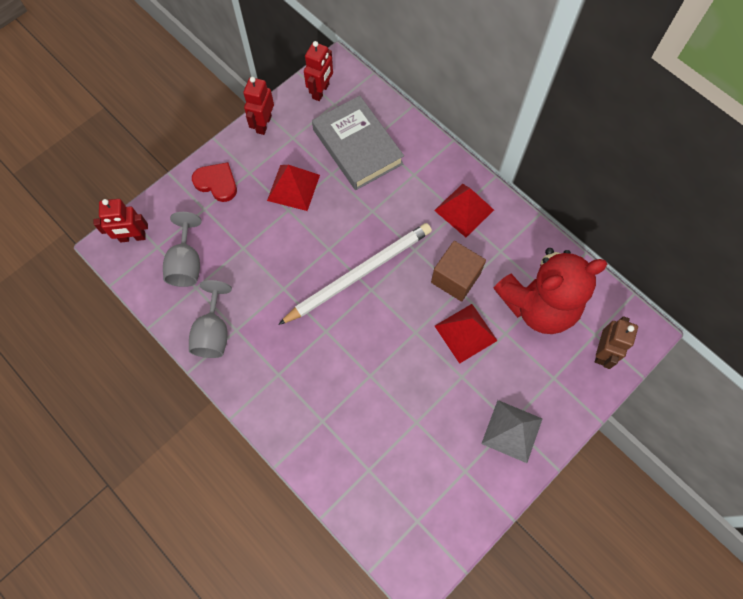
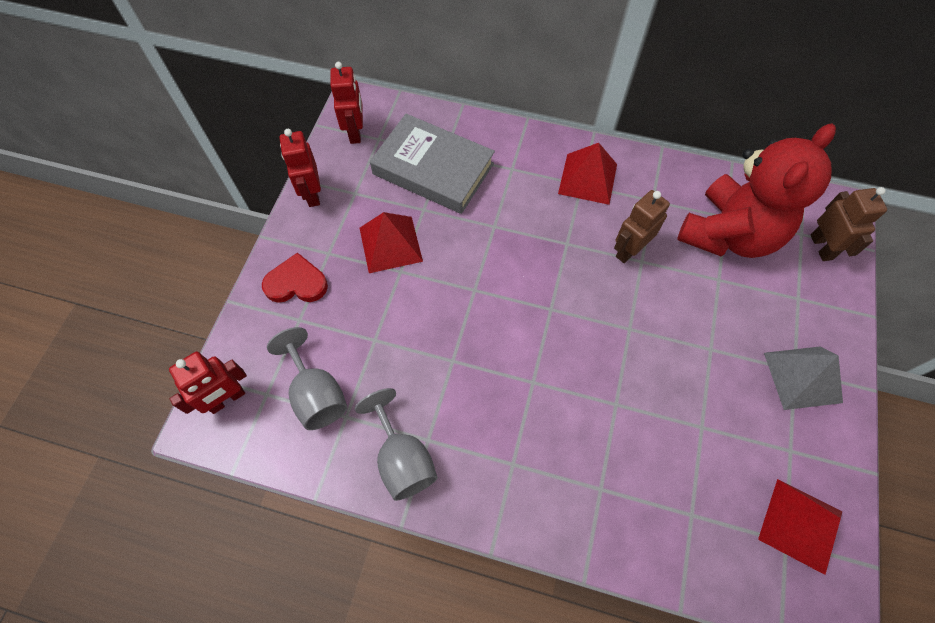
camera: 30 degrees left, 5 degrees down
white pencil [278,223,432,325] -> none
brown cube [431,241,486,302] -> brown robot [614,190,670,263]
red pyramid [435,304,498,364] -> red pyramid moved to [758,479,842,575]

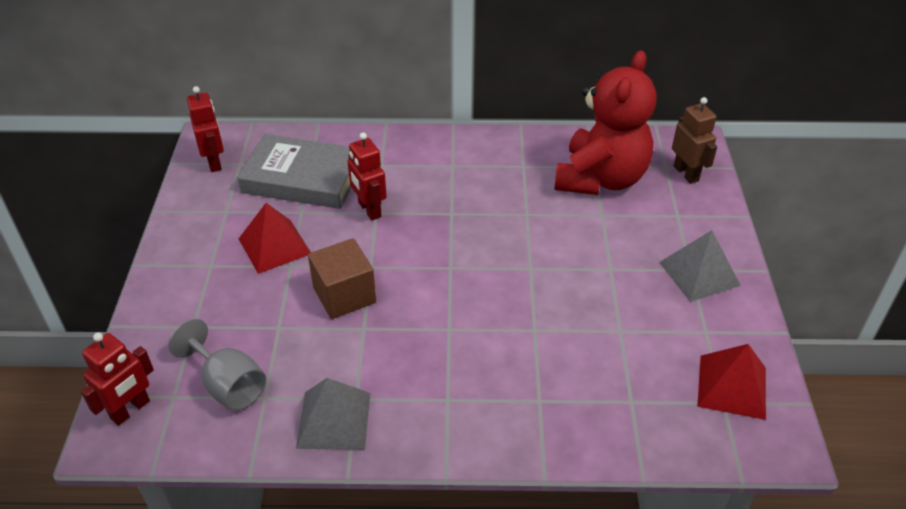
camera: 15 degrees left, 20 degrees down
red heart [262,252,328,303] -> none
red robot [280,129,321,207] -> red robot moved to [347,133,387,221]
grey goblet [355,388,438,501] -> grey pyramid [296,378,370,450]
red pyramid [558,143,617,205] -> none
brown robot [614,190,670,263] -> none
none -> brown cube [308,238,376,319]

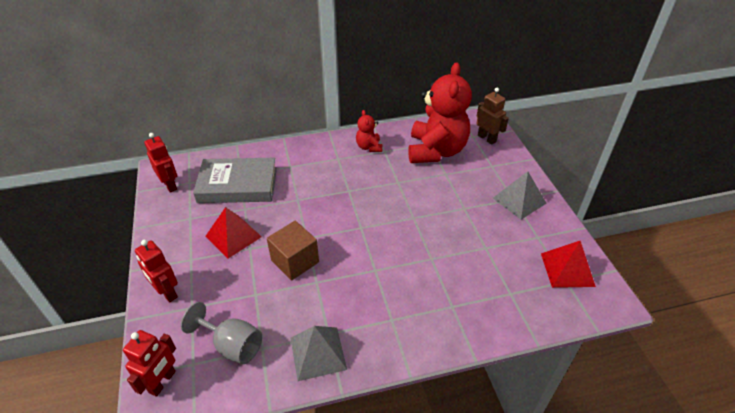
camera: 15 degrees left, 0 degrees up
red robot [347,133,387,221] -> red robot moved to [135,240,178,302]
none -> red teddy bear [356,110,382,152]

